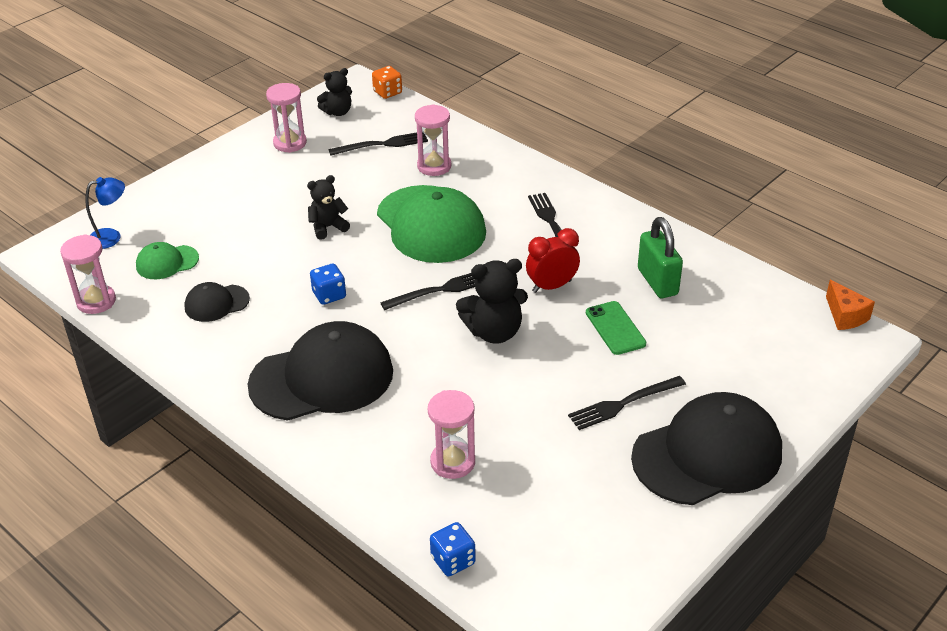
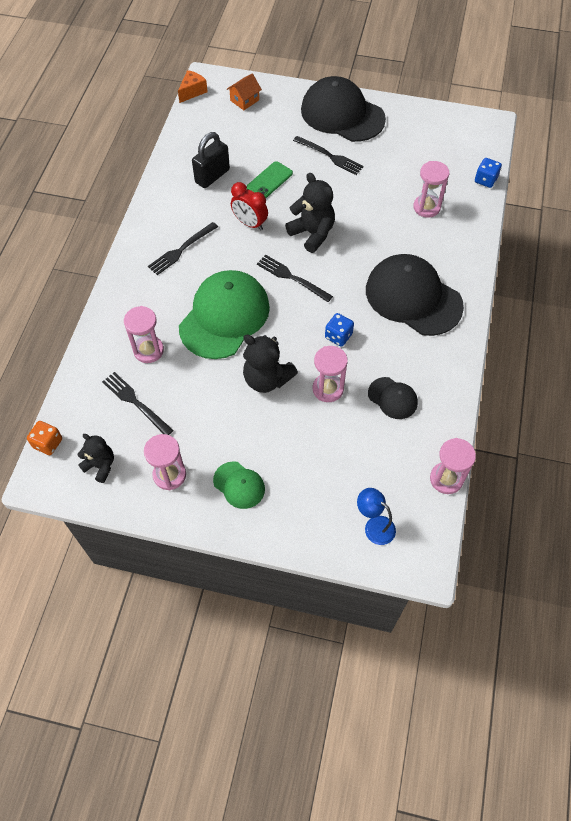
camera: 120 degrees left, 20 degrees up
green cap [136,242,199,279] -> green cap moved to [213,461,265,509]
black teddy bear [307,175,350,240] -> black teddy bear [243,335,298,393], size x1.56
green padlock [638,217,683,298] -> black padlock [192,132,230,188]
none -> orange house [227,73,262,110]
none -> pink hourglass [313,346,348,402]

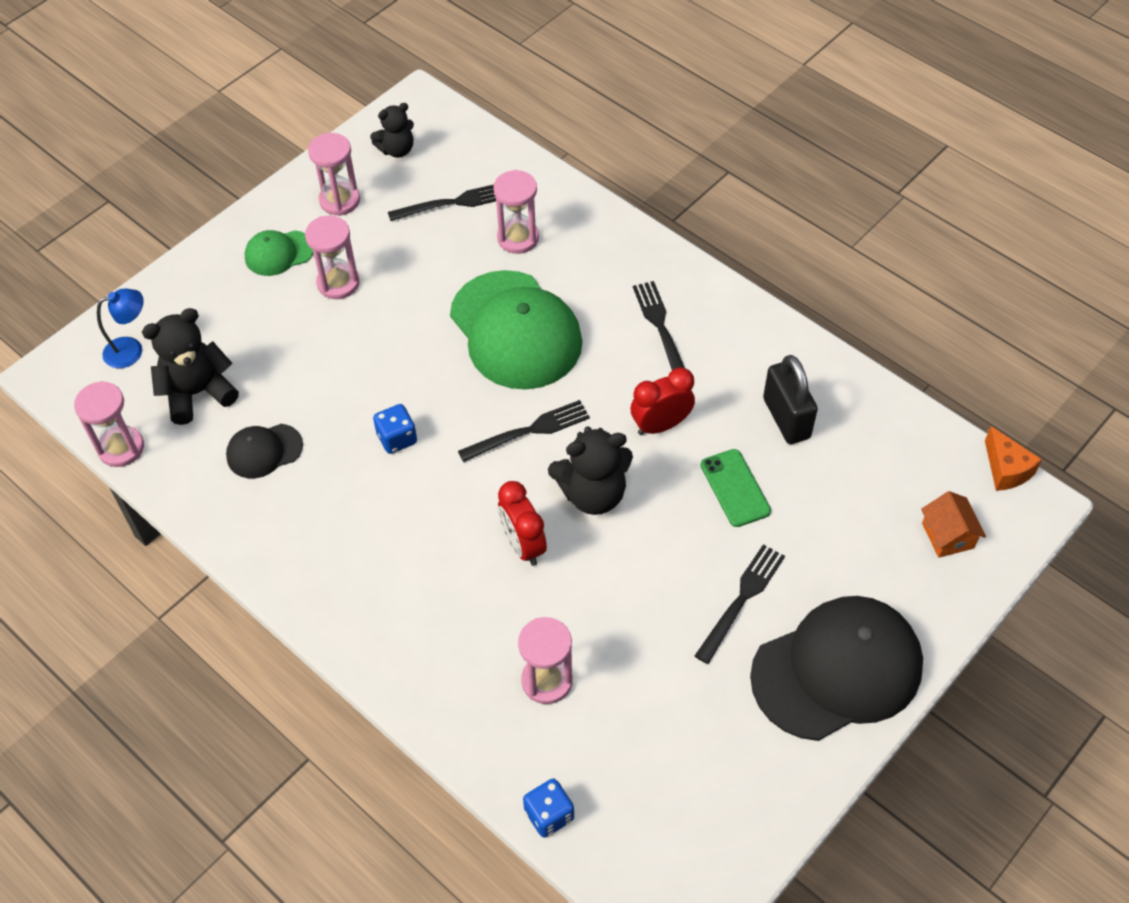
camera: 120 degrees right, 5 degrees down
orange dice [27,421,62,455] -> none
black teddy bear [243,335,298,393] -> black teddy bear moved to [142,308,239,425]
black fork [293,136,364,175] -> black fork turned 150 degrees clockwise [695,544,785,664]
pink hourglass [313,346,348,402] -> pink hourglass moved to [305,216,360,299]
black cap [366,254,464,336] -> none
none -> red clock [498,481,547,566]

